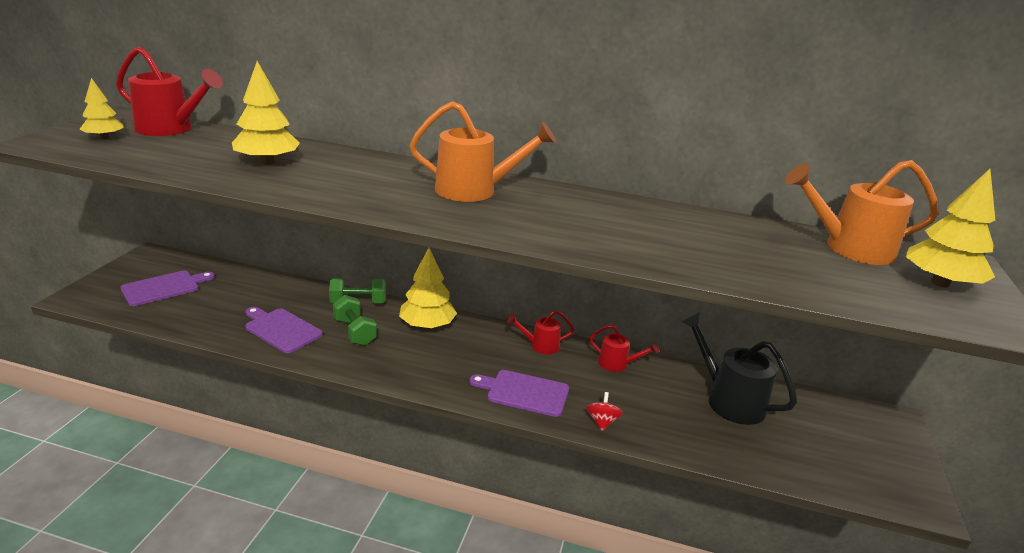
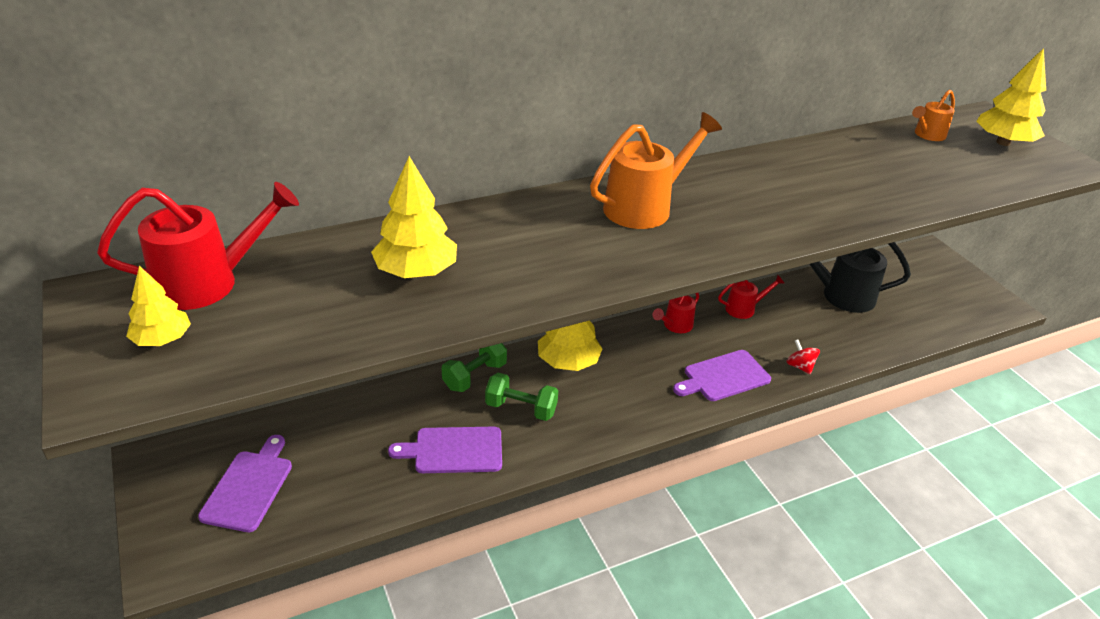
camera: 40 degrees left, 10 degrees up
orange watering can [785,160,939,265] -> orange watering can [912,90,955,141], size x0.55

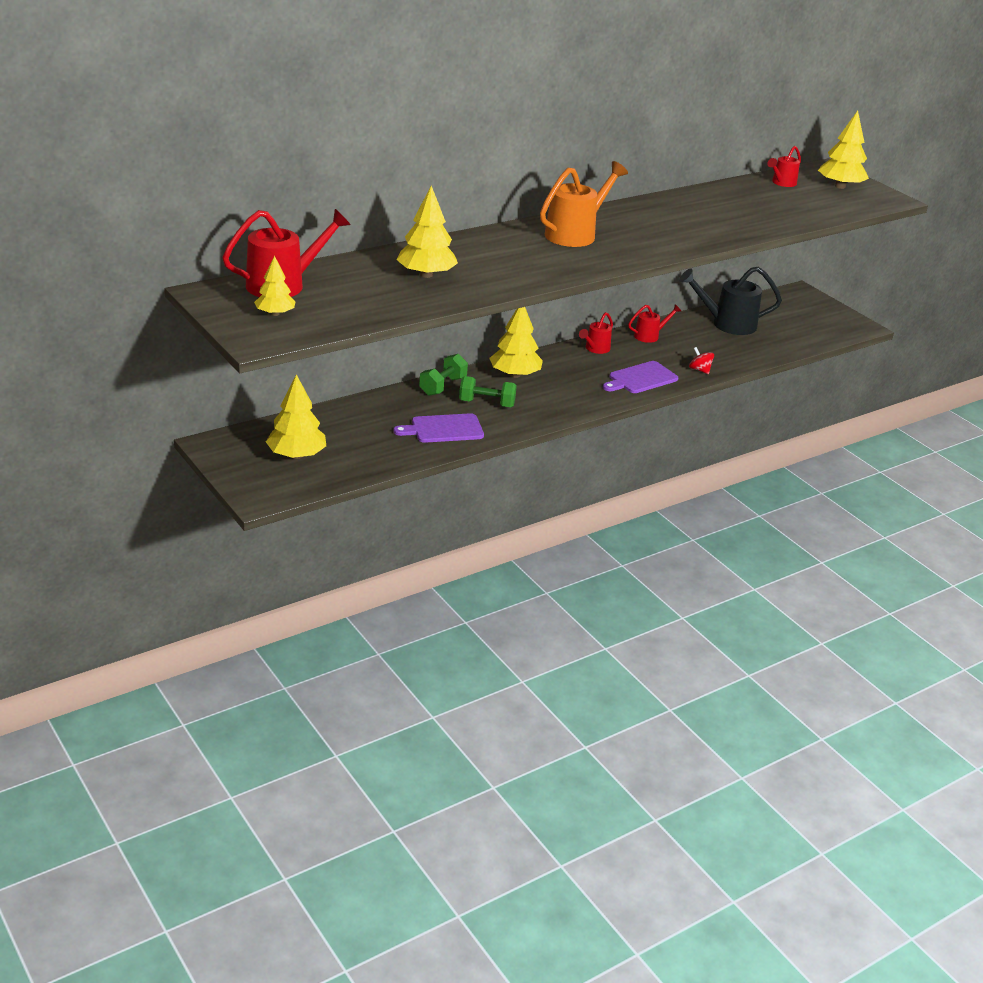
camera: 10 degrees left, 5 degrees down
purple cutting board [198,435,292,532] -> yellow tree [266,374,326,459]
orange watering can [912,90,955,141] -> red watering can [767,146,801,187]

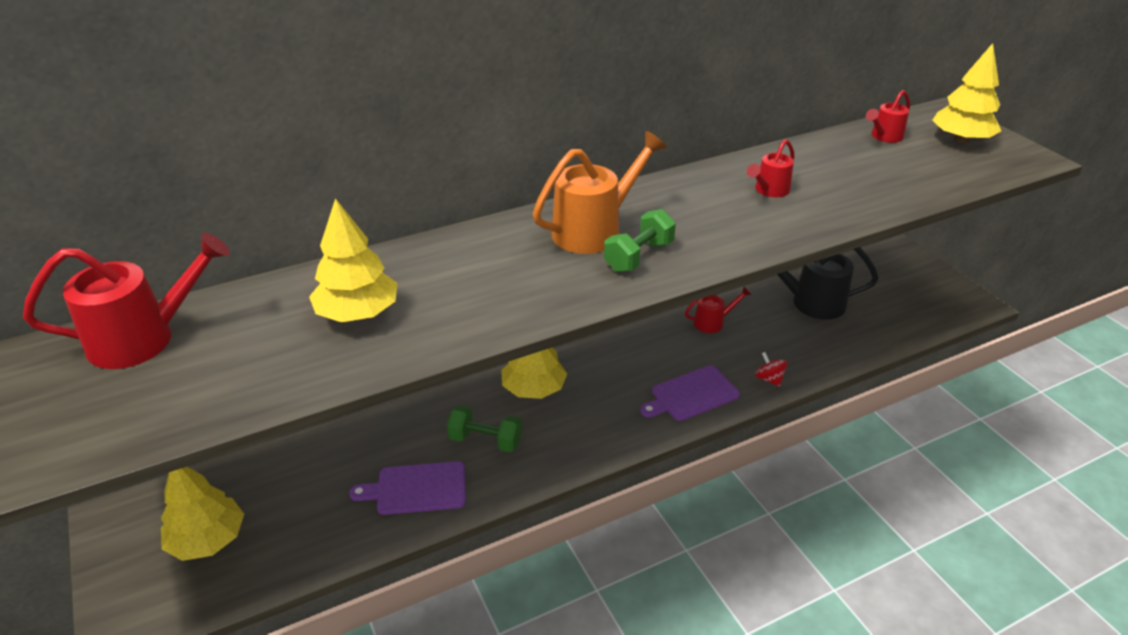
camera: 10 degrees right, 5 degrees up
yellow tree [254,256,296,316] -> none
green dumbbell [419,354,468,396] -> green dumbbell moved to [604,209,676,272]
red watering can [579,312,613,354] -> red watering can moved to [747,139,795,197]

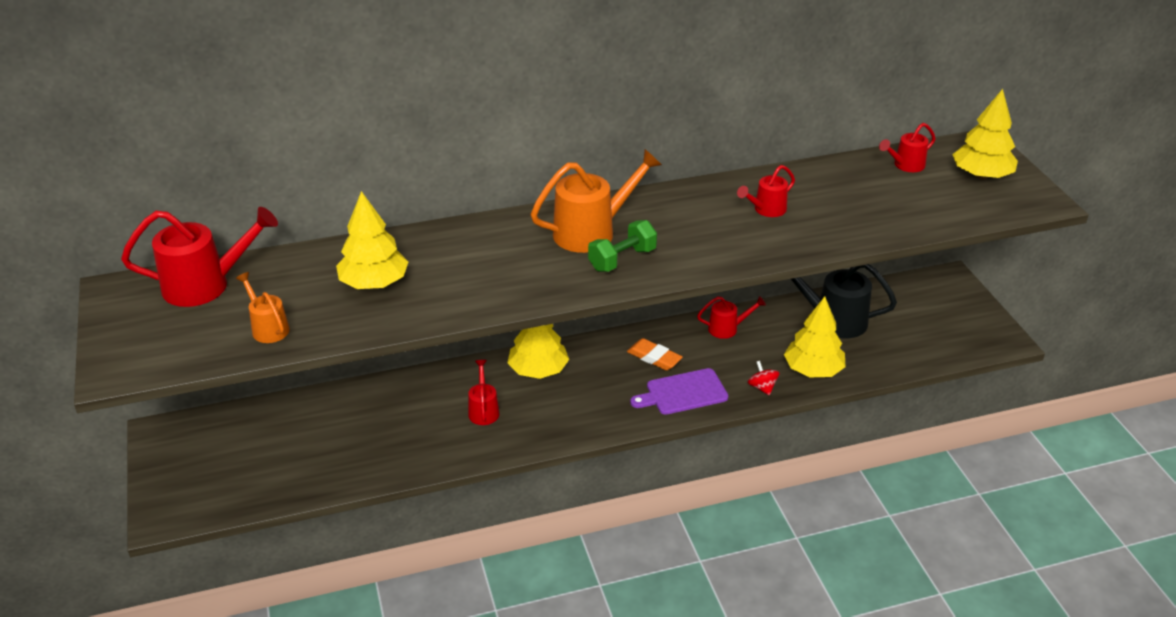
camera: 10 degrees right, 0 degrees up
yellow tree [161,467,244,561] -> yellow tree moved to [784,296,845,377]
purple cutting board [349,461,466,515] -> none
green dumbbell [447,406,522,452] -> red watering can [468,360,500,425]
none -> orange watering can [236,272,290,343]
none -> orange eraser [627,338,683,370]

